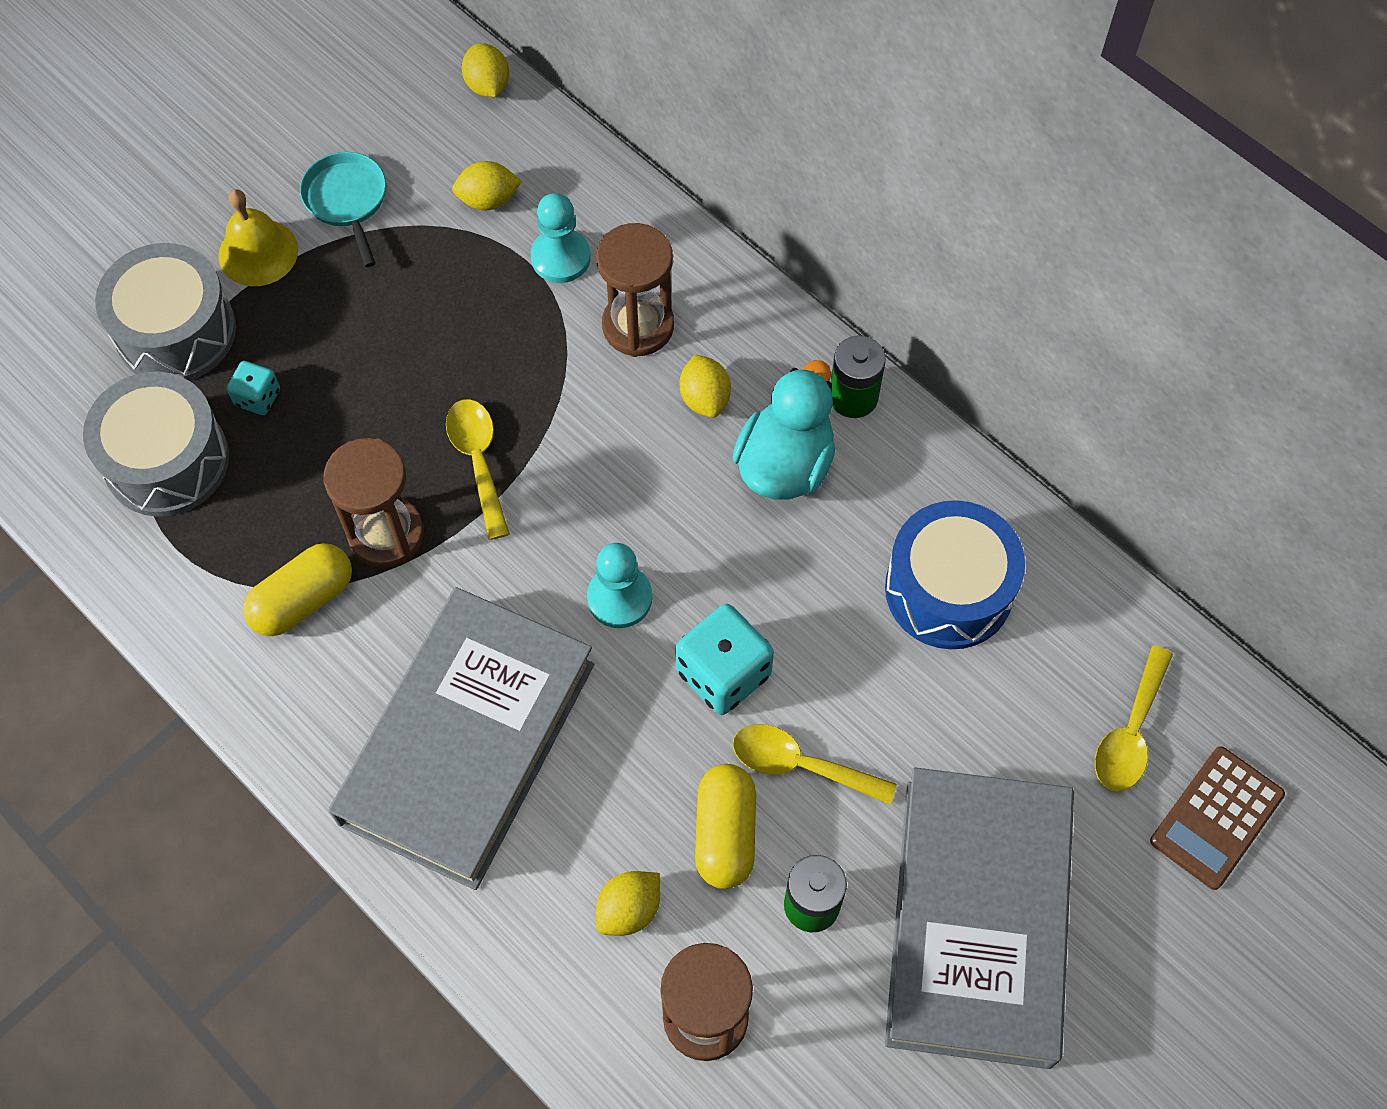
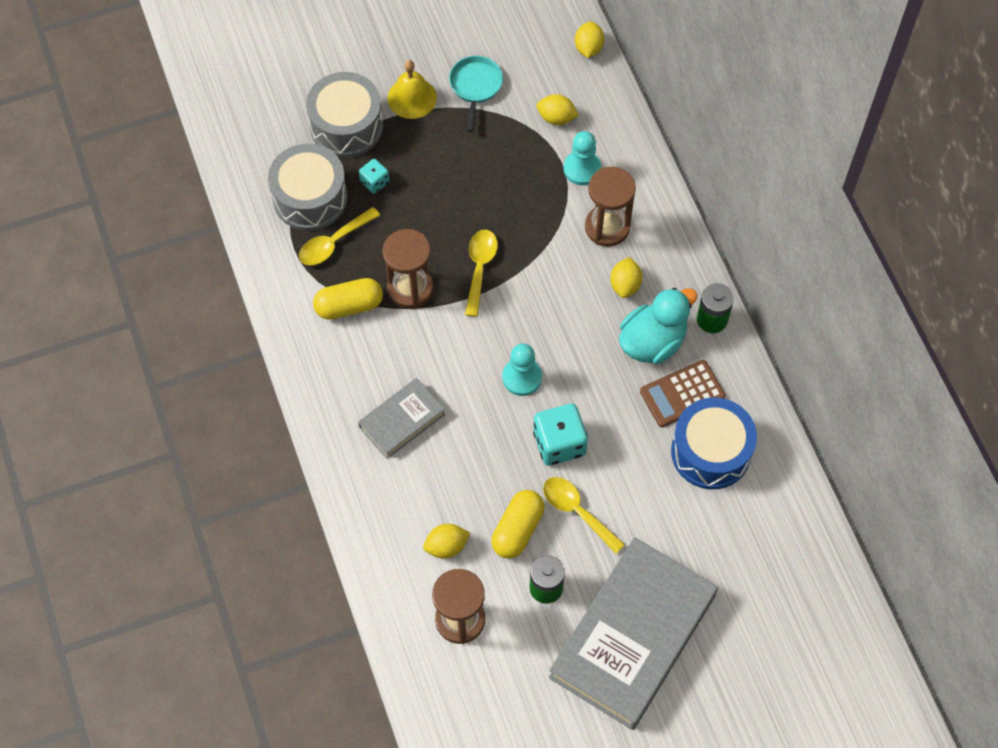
camera: 25 degrees right, 0 degrees up
grey book [329,587,594,890] -> grey book [358,378,445,459], size x0.49
yellow spoon [1095,646,1173,792] -> yellow spoon moved to [299,207,380,265]
brown calculator [1150,746,1285,890] -> brown calculator moved to [640,360,726,427]

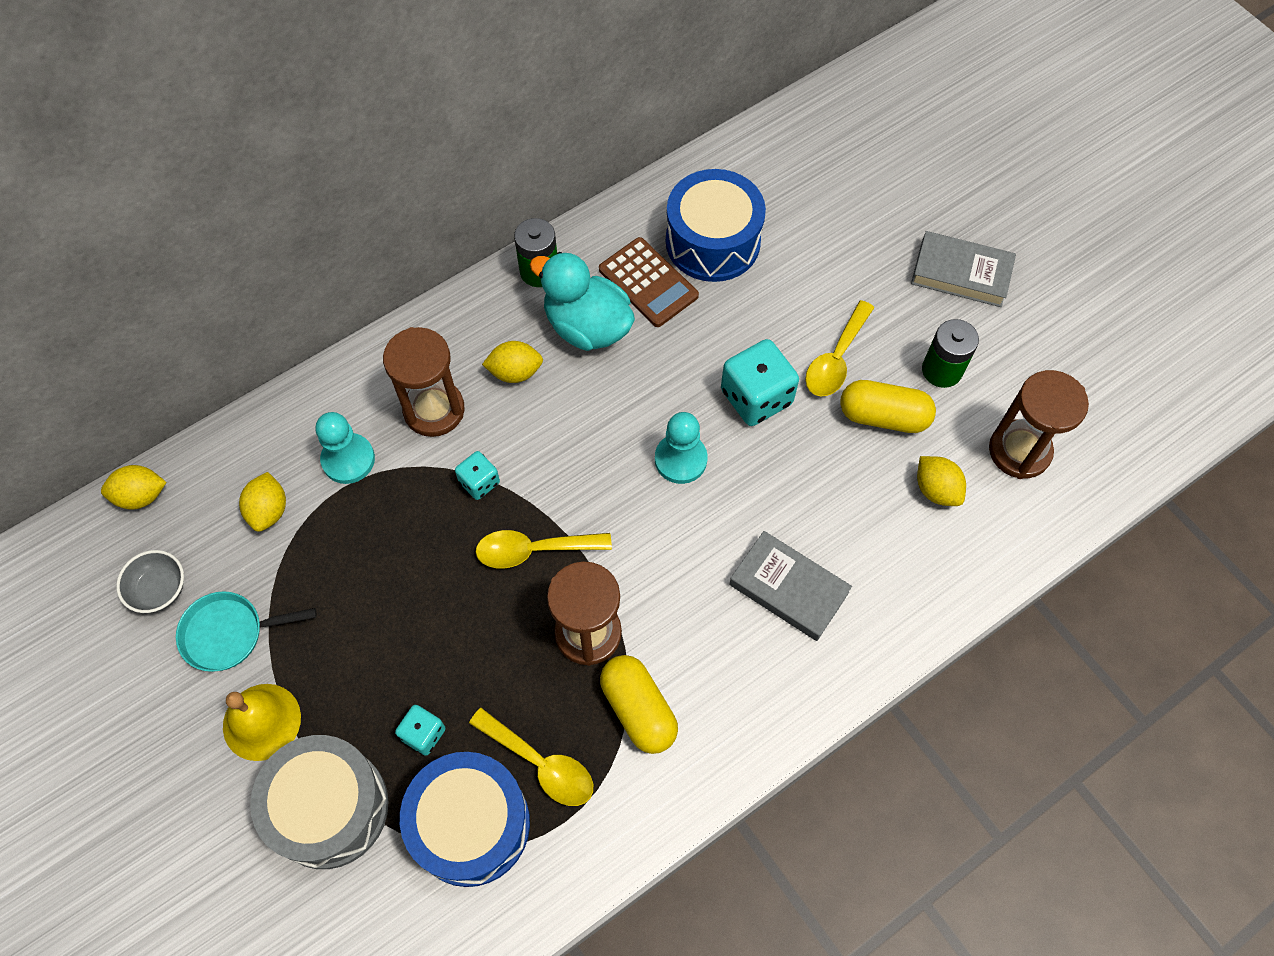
camera: 105 degrees left, 0 degrees up
grey drum [268,144,348,231] -> blue drum [400,752,530,887]
grey book [549,537,718,730] -> grey book [911,231,1016,307], size x0.49
none -> grey bowl [116,550,184,613]
none -> turquoise dice [455,451,500,500]

